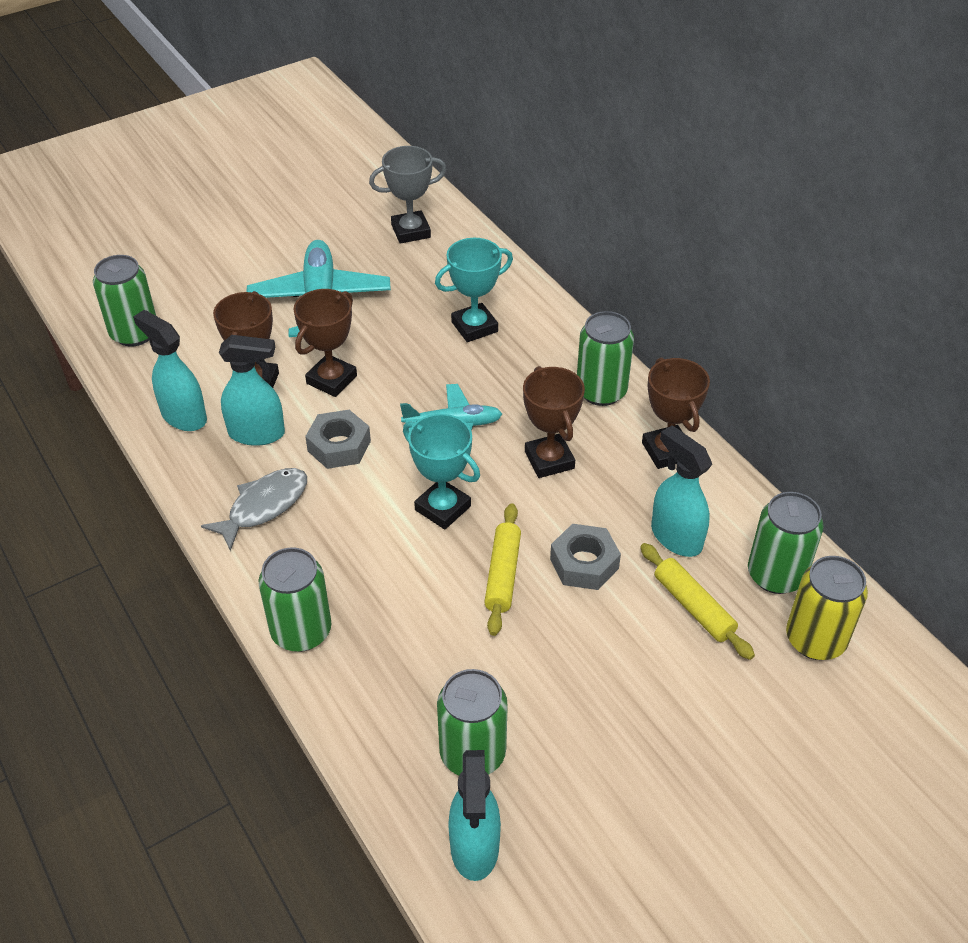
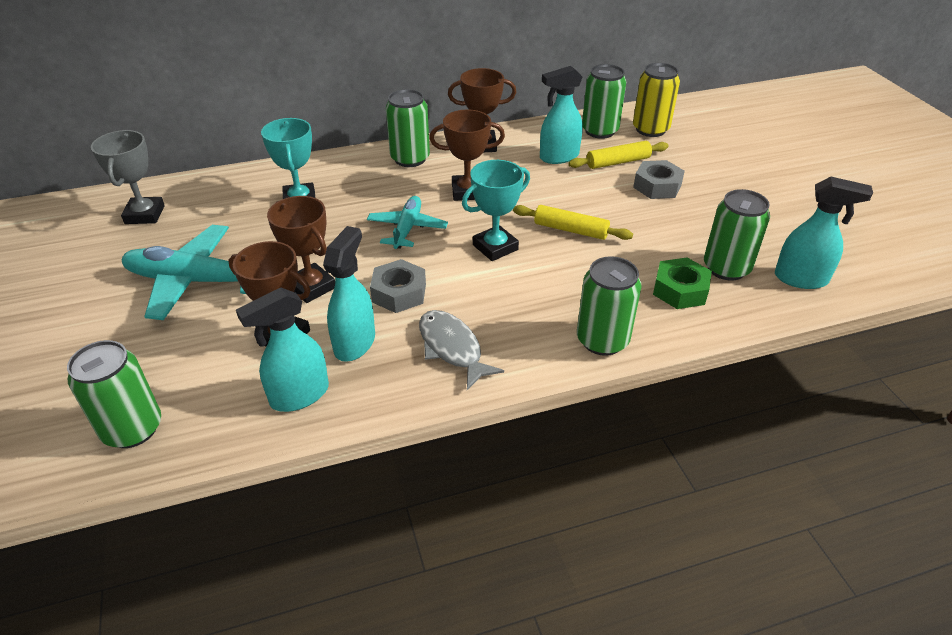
camera: 75 degrees left, 5 degrees down
grey nut [550,524,621,590] -> grey nut moved to [633,160,685,199]
none -> green nut [653,257,712,309]

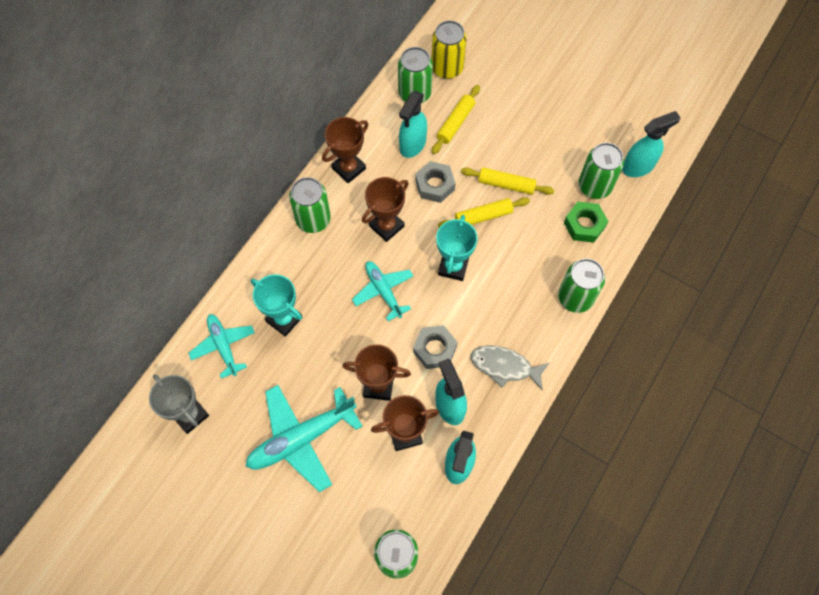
camera: 40 degrees left, 25 degrees up
grey nut [633,160,685,199] -> grey nut moved to [415,161,456,203]
none -> turquoise plane [188,314,255,379]
none -> yellow rolling pin [461,168,554,195]

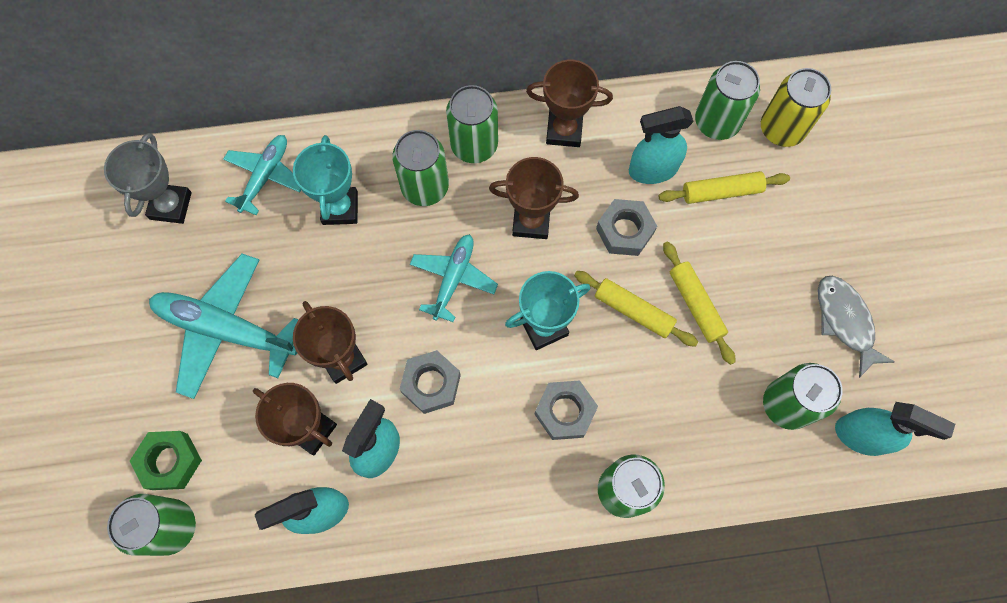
camera: 50 degrees right, 5 degrees up
grey fish [471,346,549,390] -> grey fish moved to [818,276,895,378]
green nut [564,202,608,243] -> green nut moved to [130,431,202,490]
none -> green can [392,130,449,206]
none -> grey nut [535,380,598,440]

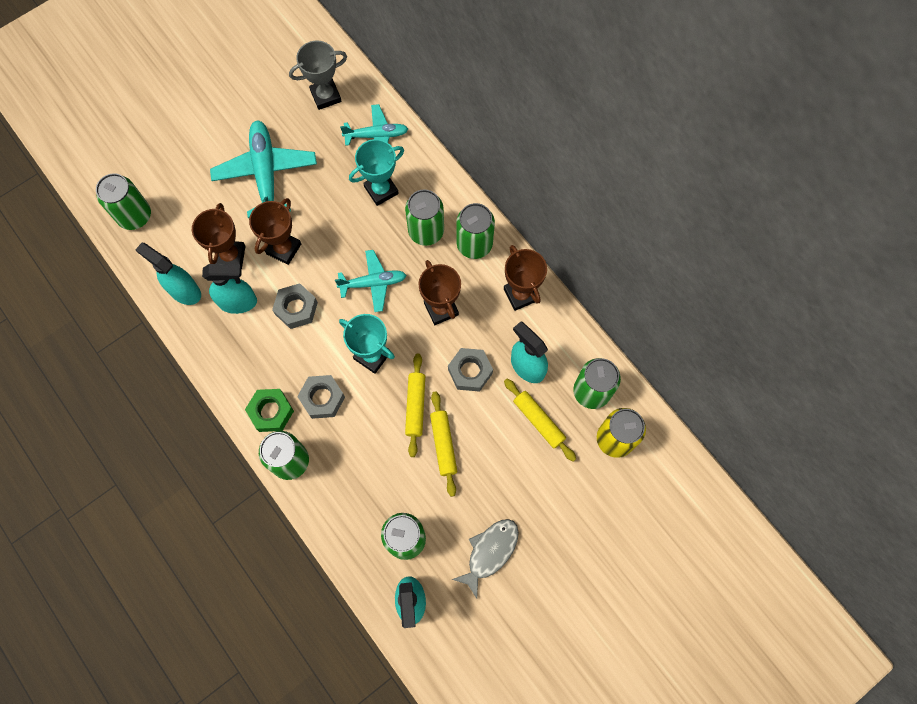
camera: 60 degrees right, 0 degrees up
green nut [130,431,202,490] -> green nut moved to [245,389,294,432]
yellow rolling pin [663,241,736,365] -> yellow rolling pin turned 45 degrees counterclockwise [430,391,457,497]

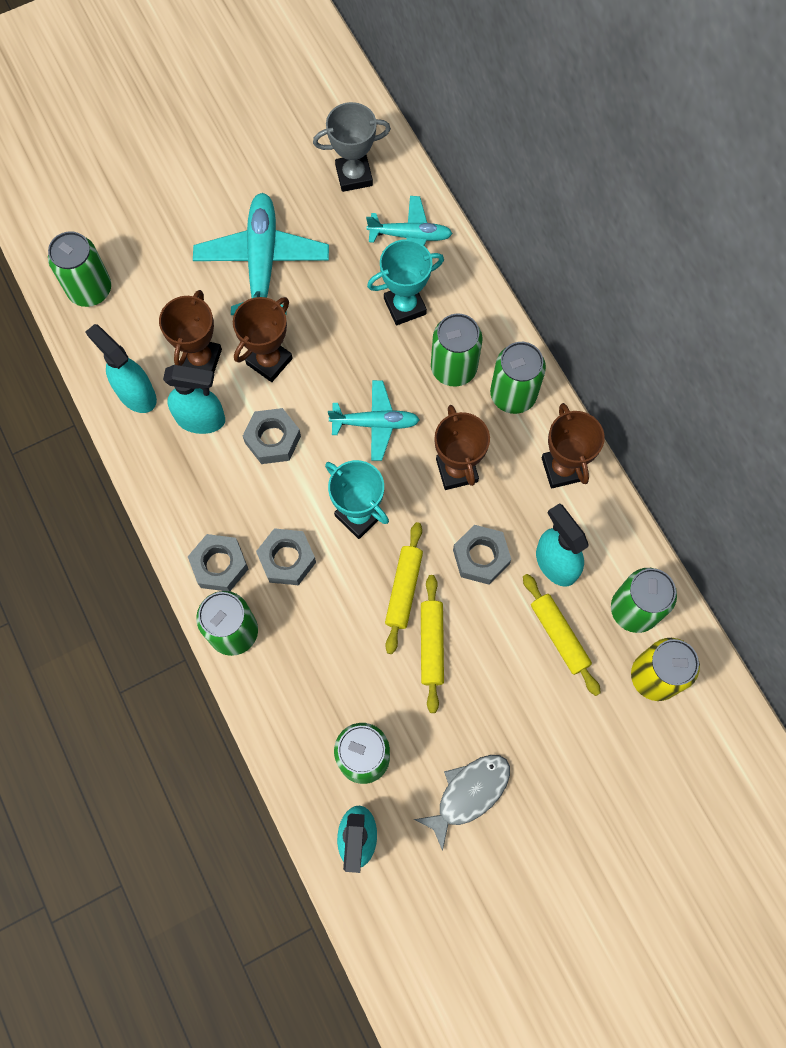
camera: 10 degrees right, 0 degrees up
green nut [245,389,294,432] -> grey nut [188,534,248,591]

